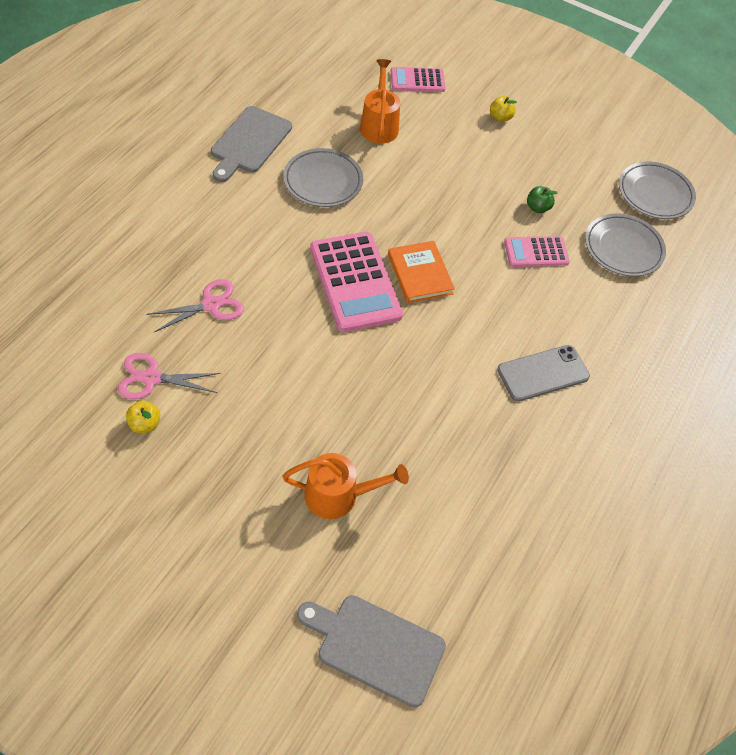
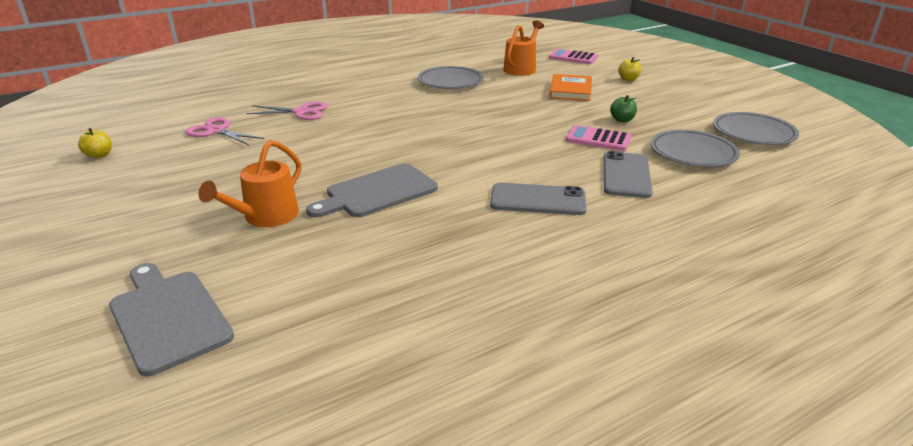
camera: 35 degrees right, 25 degrees down
yellow apple [126,400,160,433] -> yellow apple moved to [78,128,112,158]
grey cutting board [211,106,292,182] -> grey cutting board moved to [306,163,438,218]
orange watering can [283,453,409,519] -> orange watering can turned 90 degrees clockwise [198,140,301,227]
pink calculator [310,232,403,332] -> none
orange book [388,241,455,303] -> orange book moved to [549,74,592,101]
none -> grey phone [604,151,653,198]

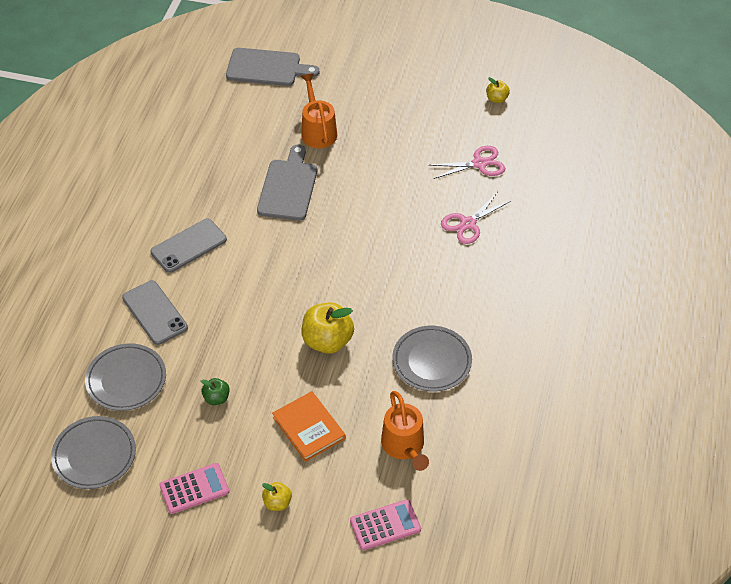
camera: 135 degrees right, 20 degrees up
pink calculator [566,125,631,151] -> pink calculator moved to [159,463,229,514]
none -> yellow apple [301,302,354,354]

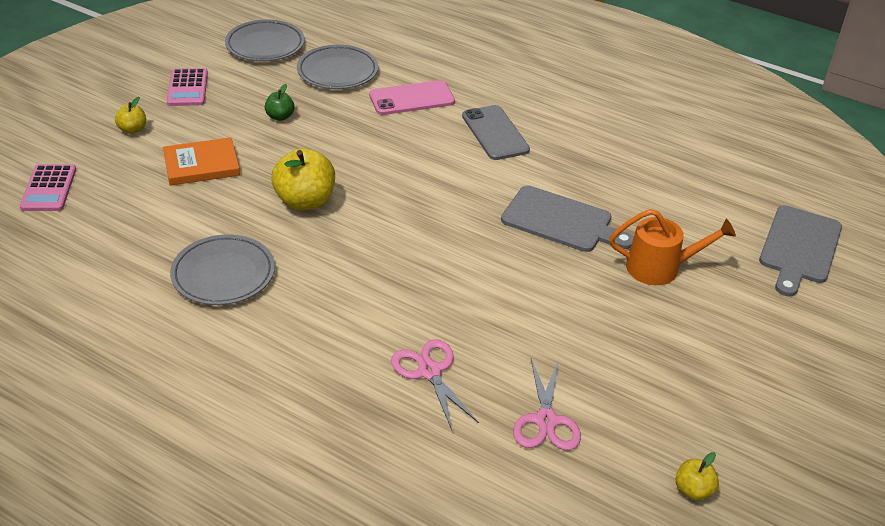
camera: 105 degrees right, 10 degrees down
grey phone [122,280,188,345] -> pink phone [369,80,455,115]
orange watering can [381,391,429,471] -> none

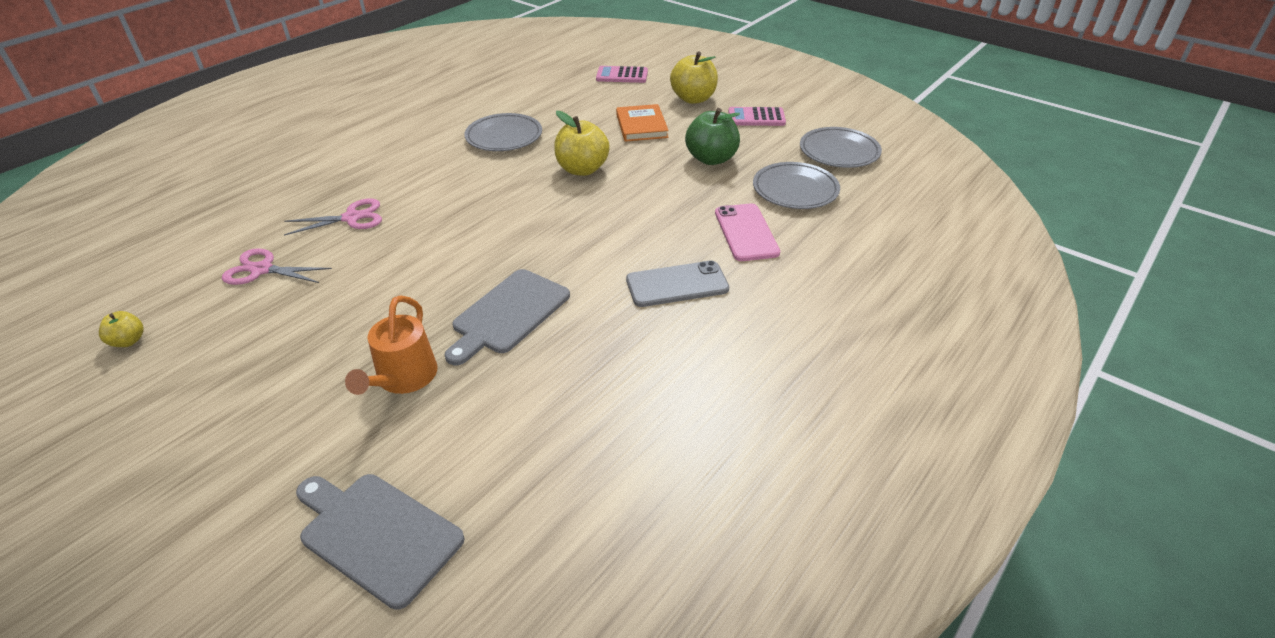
camera: 100 degrees right, 0 degrees up
yellow apple [115,97,146,134] -> yellow apple [670,51,718,104], size x1.94
green apple [264,84,295,121] -> green apple [685,108,740,165], size x1.94

